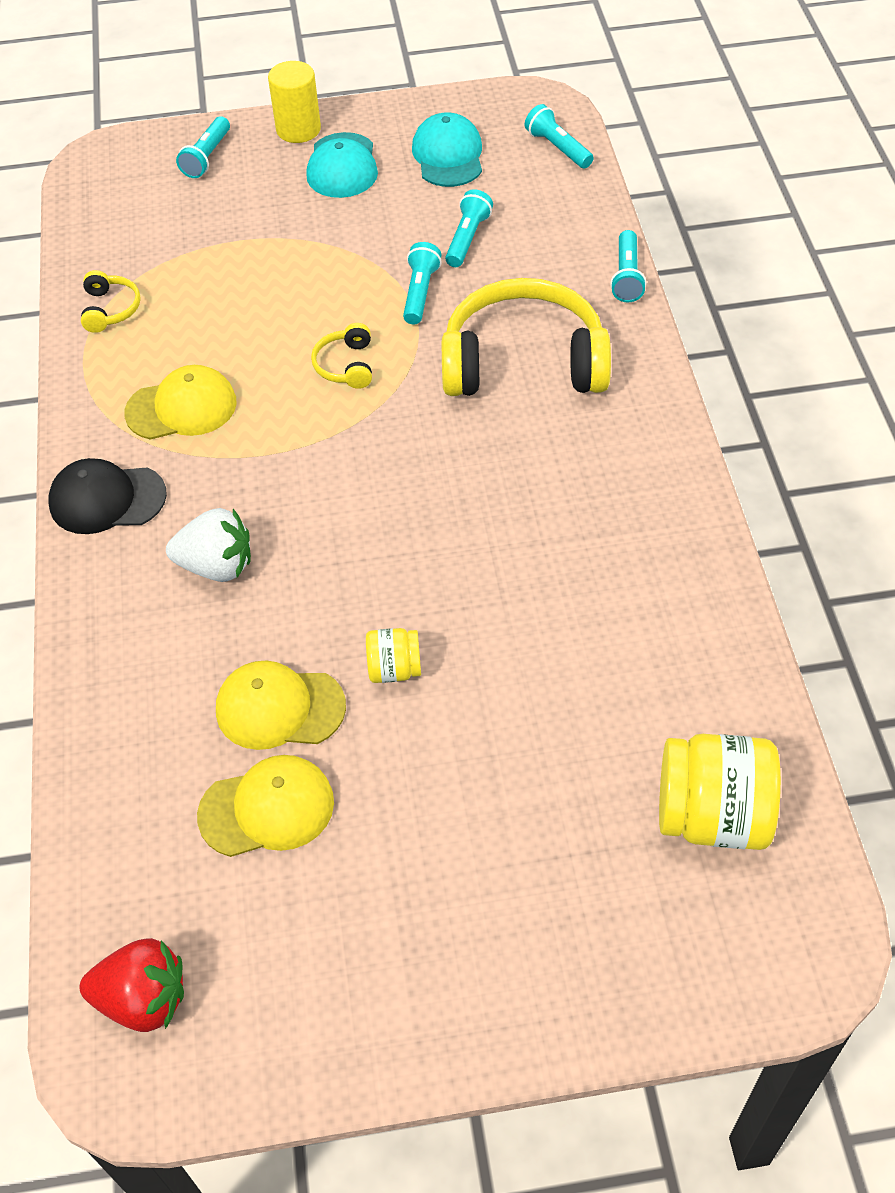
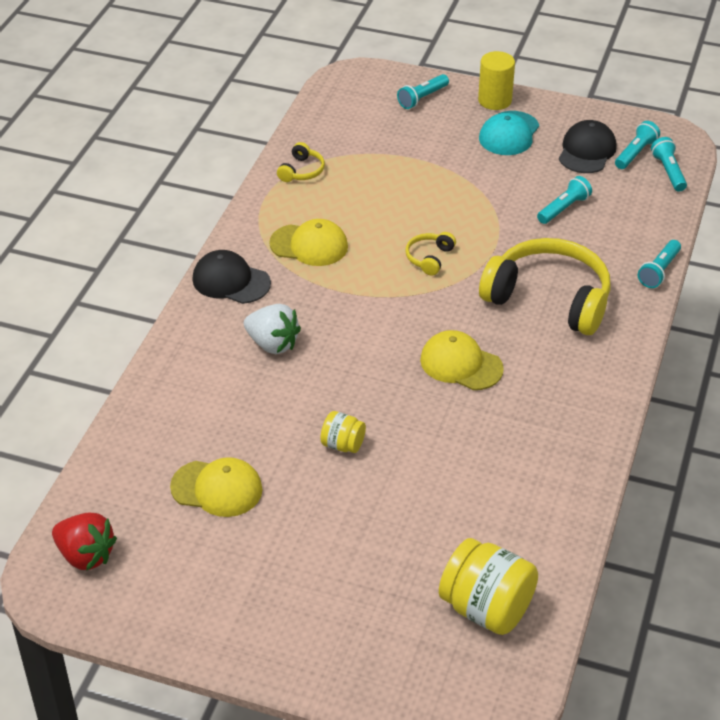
camera: 25 degrees right, 10 degrees down
yellow cap [216,661,346,750] -> yellow cap moved to [420,330,504,390]
turquoise flashlight [403,242,442,325] -> turquoise flashlight moved to [615,121,660,169]
turquoise cap [412,112,482,187] -> black cap [559,120,617,173]

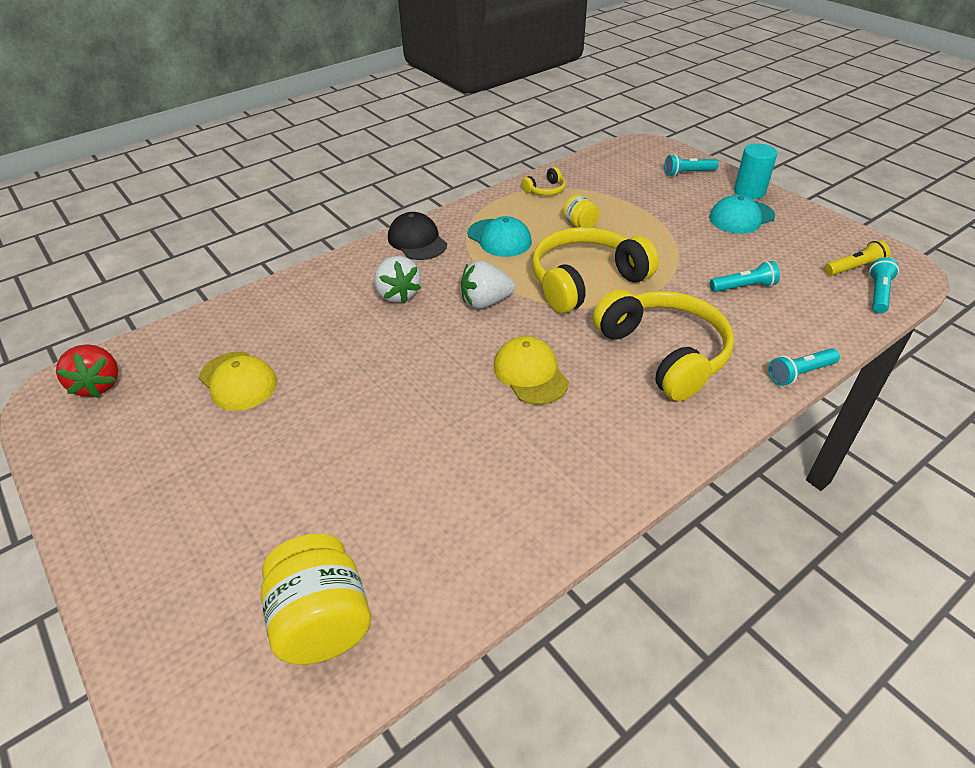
camera: 35 degrees right, 0 degrees up
yellow cap [269,219,348,266] -> turquoise cap [467,216,532,257]
yellow jar [320,411,366,453] -> yellow jar moved to [563,195,600,227]
yellow headphones [406,232,456,275] -> yellow headphones [532,227,659,313], size x2.35
yellow cylinder [478,51,515,110] -> turquoise cylinder [734,144,778,199]
black cap [559,120,617,173] -> none
turquoise flashlight [615,121,660,169] -> yellow flashlight [824,240,891,276]
none -> white strawberry [461,260,516,309]

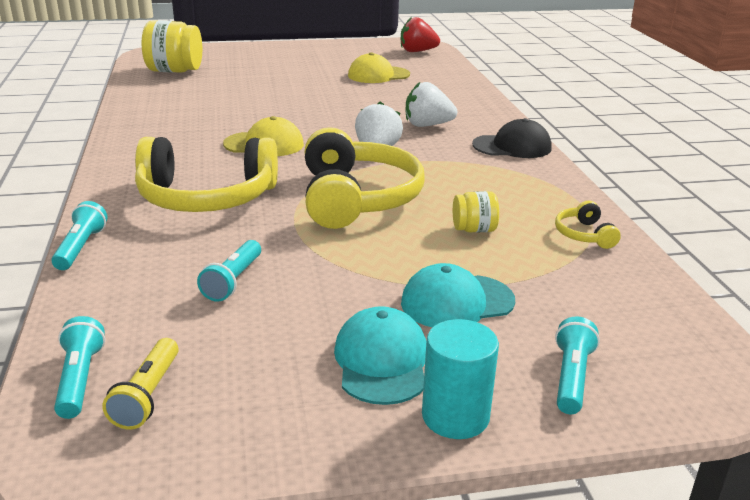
camera: 115 degrees right, 15 degrees down
turquoise cap [467,216,532,257] -> turquoise cap moved to [401,263,515,327]
turquoise flashlight [869,257,899,313] -> turquoise flashlight turned 150 degrees counterclockwise [54,316,105,419]

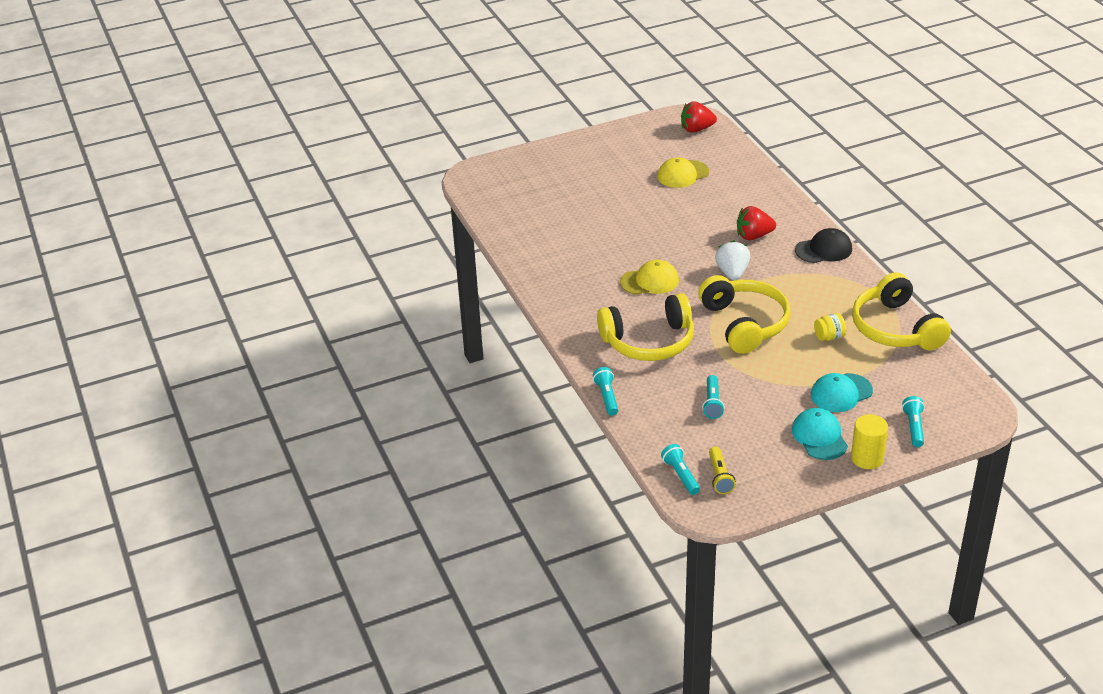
camera: 10 degrees left, 10 degrees up
yellow jar [142,20,202,73] -> none
white strawberry [405,82,457,127] -> red strawberry [737,206,776,240]
turquoise cylinder [422,319,499,439] -> yellow cylinder [851,414,888,469]
yellow headphones [555,201,621,249] -> yellow headphones [852,272,951,350], size x2.35

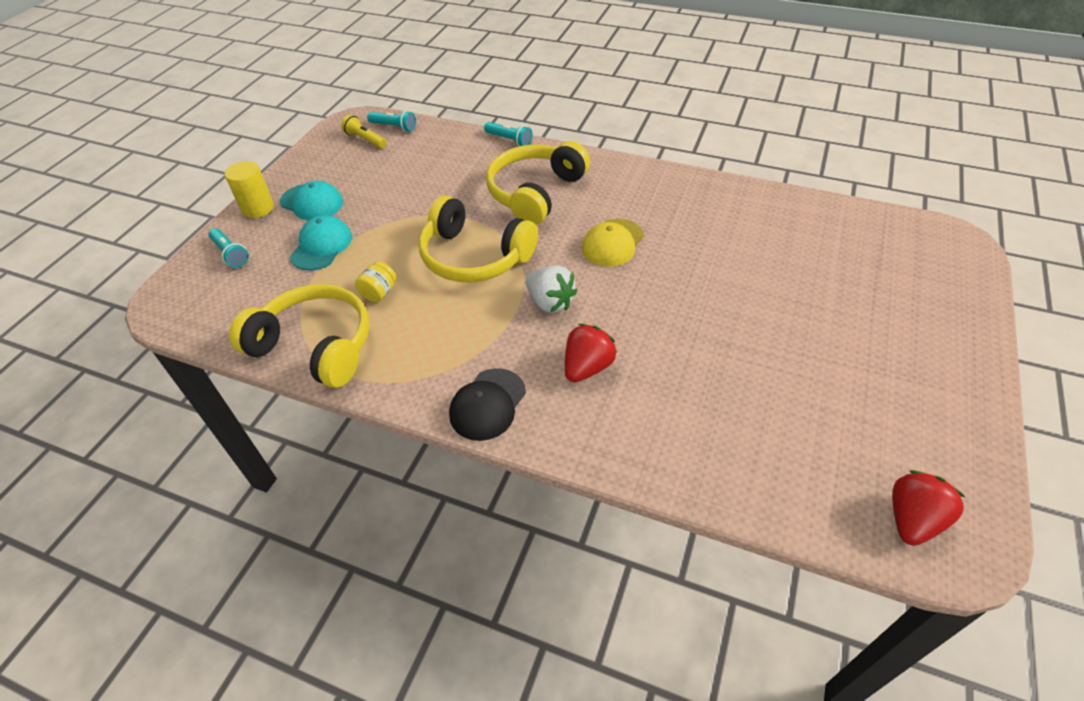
camera: 135 degrees right, 10 degrees up
yellow cap [658,157,709,188] -> none
turquoise flashlight [702,375,725,419] -> none

